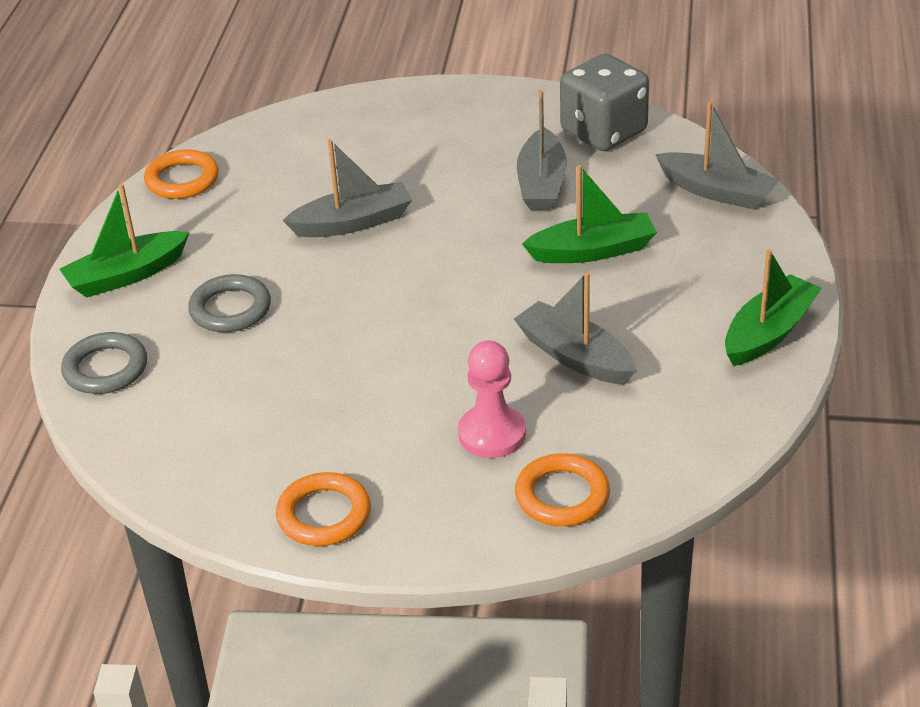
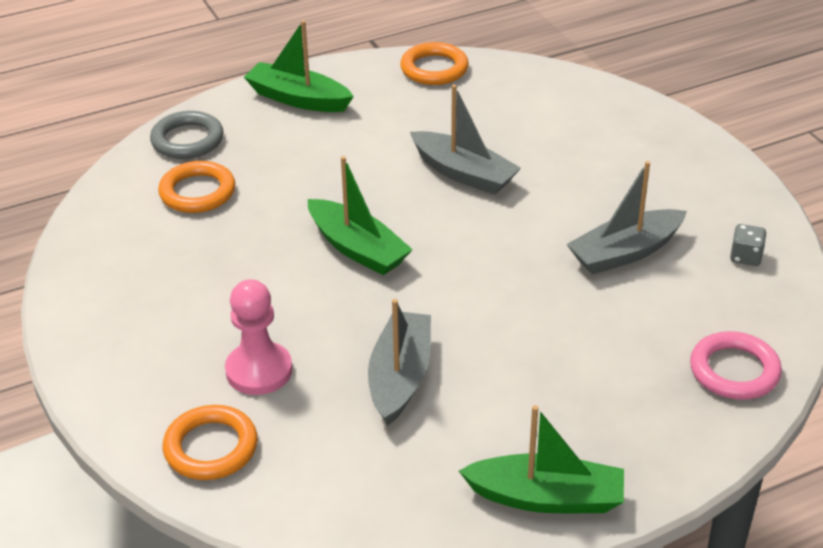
camera: 55 degrees right, 0 degrees up
grey ring [188,274,271,332] -> none
orange ring [276,472,371,546] -> orange ring moved to [158,161,235,213]
green boat [522,165,657,263] -> green boat moved to [308,156,413,275]
grey dice [560,54,649,151] -> grey dice [730,224,766,266], size x0.40
grey boat [655,101,780,210] -> pink ring [690,331,782,400]

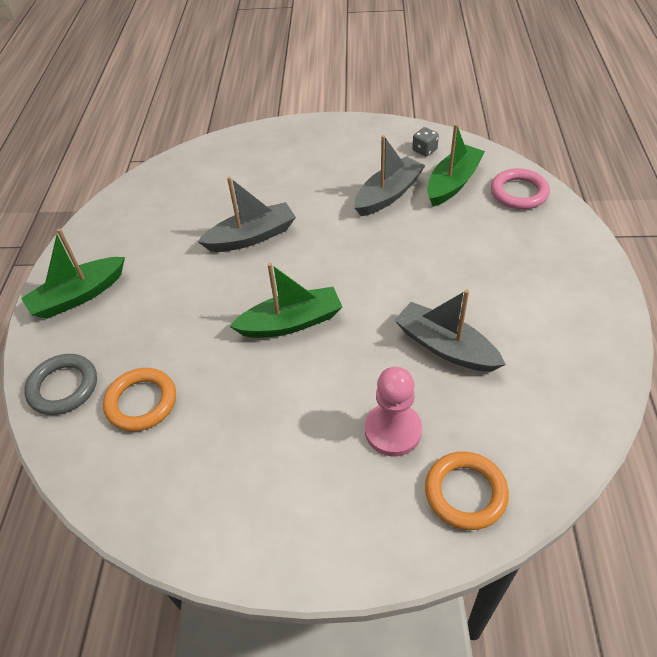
camera: 60 degrees left, 10 degrees up
orange ring [400,42,469,85] -> none
green boat [459,405,624,513] -> green boat moved to [427,124,485,207]
grey boat [566,161,687,275] -> grey boat turned 135 degrees counterclockwise [354,135,425,216]

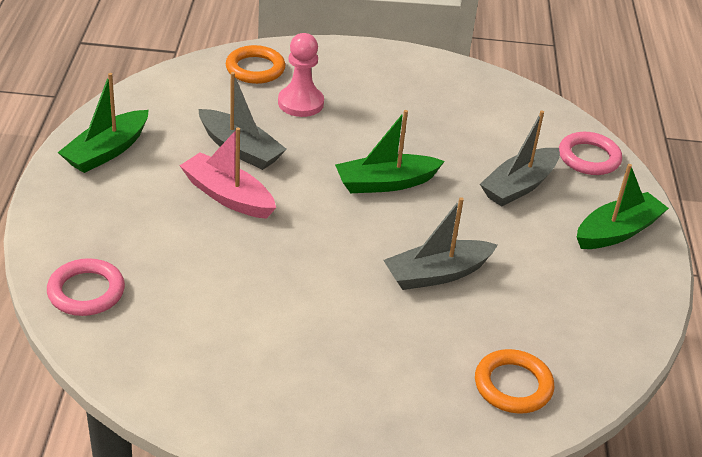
camera: 175 degrees right, 10 degrees down
grey ring [24,354,97,415] -> pink ring [559,132,622,175]
orange ring [103,368,176,431] -> orange ring moved to [475,349,555,414]
grey boat [354,135,425,216] -> grey boat moved to [480,110,560,206]
grey dice [412,127,439,157] -> none
green boat [427,124,485,207] -> green boat moved to [58,73,149,173]
none -> pink boat [180,128,276,219]

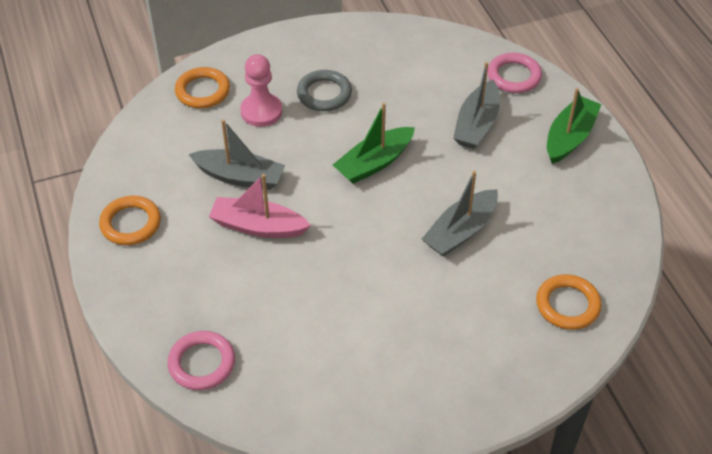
camera: 20 degrees left, 10 degrees up
green boat [58,73,149,173] -> orange ring [99,196,161,245]
none -> grey ring [297,70,352,111]

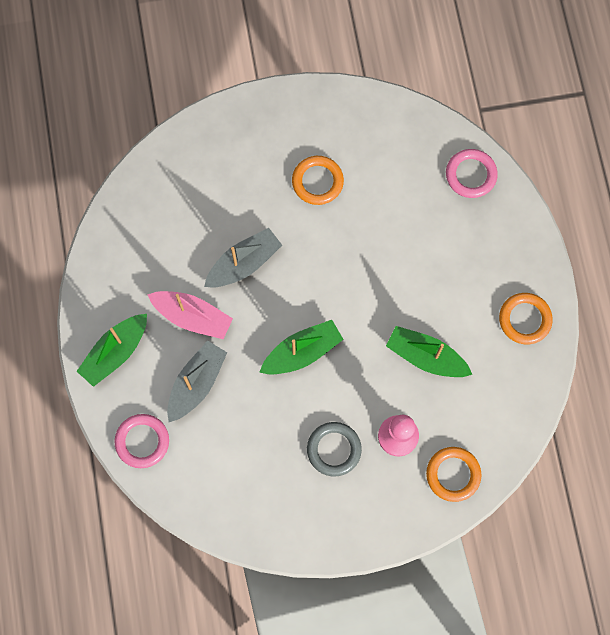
camera: 170 degrees left, 25 degrees up
grey boat [188,119,285,190] -> green boat [386,326,473,377]
pink boat [209,174,311,238] -> pink boat moved to [147,291,233,339]
orange ring [536,274,602,330] -> orange ring moved to [292,156,344,205]

